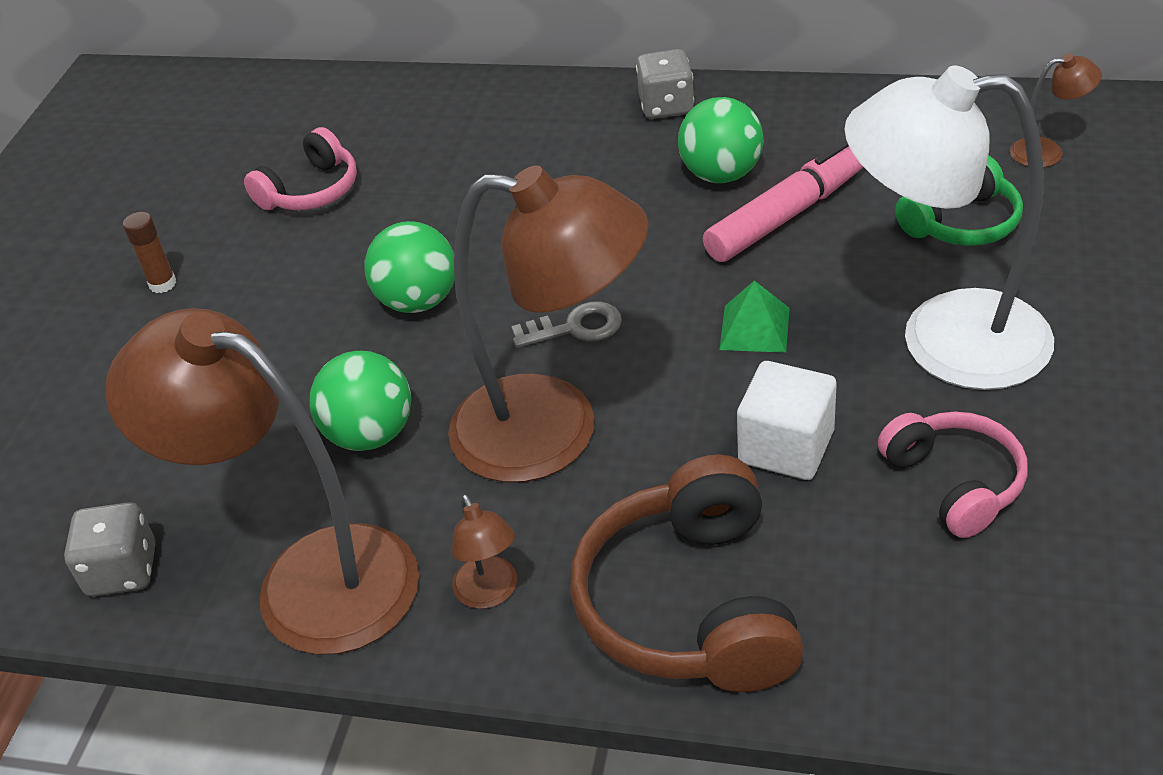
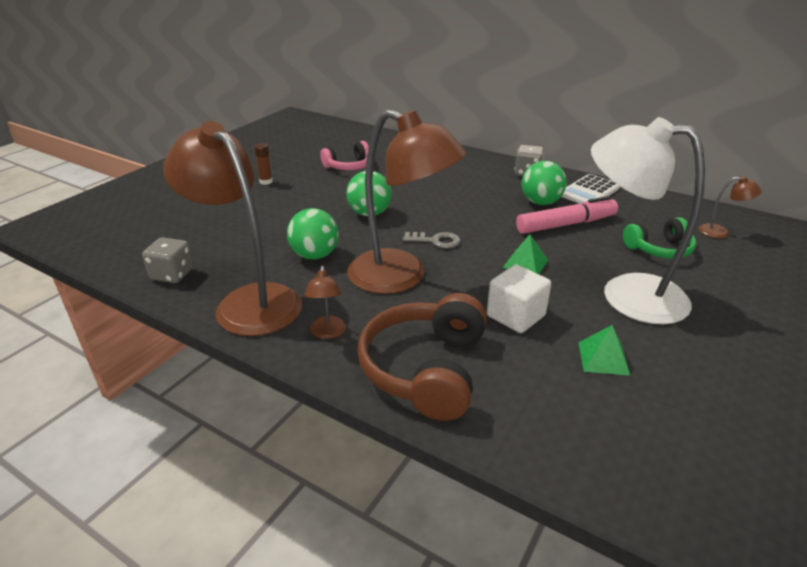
camera: 15 degrees right, 10 degrees down
pink headphones [878,412,1028,538] -> green pyramid [578,325,630,376]
none -> white calculator [561,174,620,204]

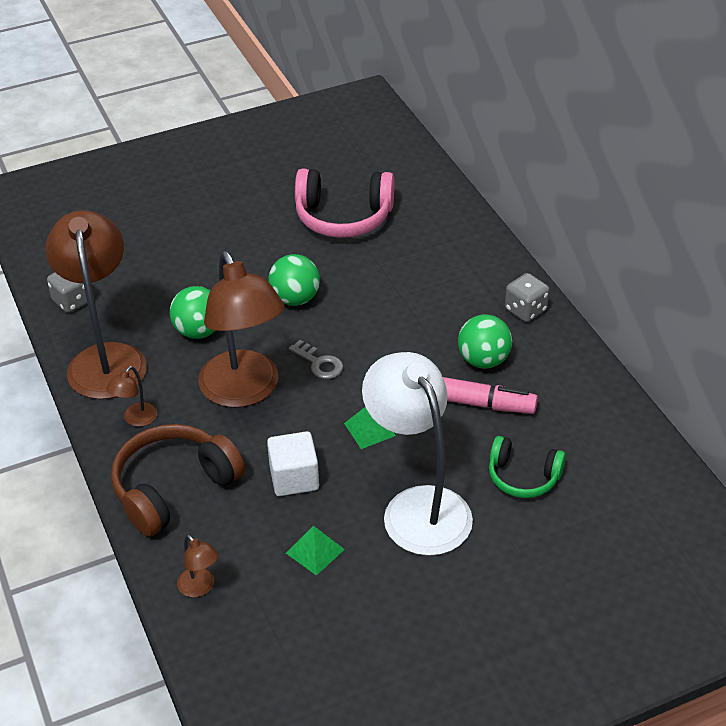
camera: 35 degrees right, 10 degrees up
brown glue stick [254,143,273,185] -> none
pink headphones [320,141,369,170] -> pink headphones [295,169,394,238], size x1.64
white calculator [561,174,620,204] -> none
brown lamp [699,176,762,238] -> brown lamp moved to [177,534,219,597]

